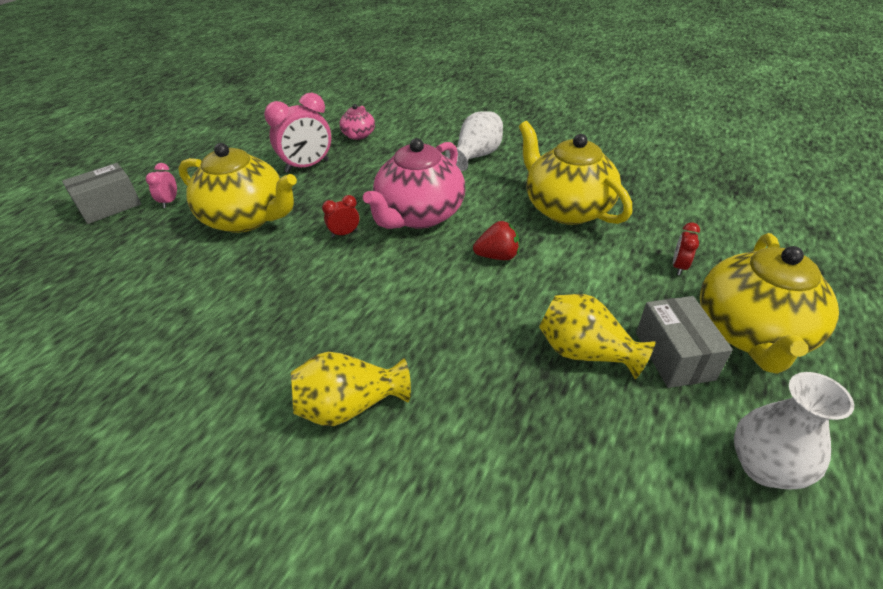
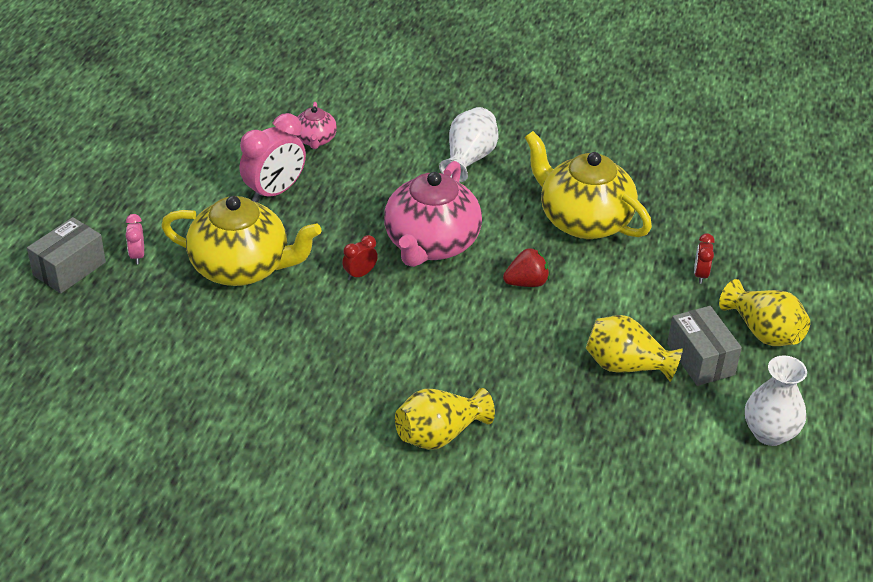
camera: 15 degrees left, 0 degrees up
yellow teapot [700,233,839,374] -> yellow vase [719,279,810,346]

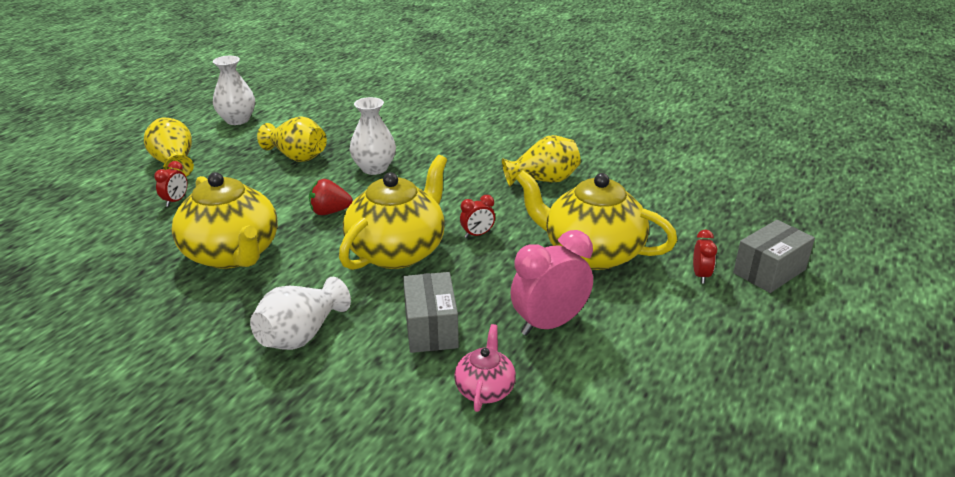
camera: 165 degrees left, 10 degrees down
pink clock [126,214,144,265] -> red clock [693,229,717,283]
pink teapot [384,161,482,267] -> yellow teapot [339,155,447,270]
yellow vase [395,388,495,450] -> yellow vase moved to [502,135,581,187]
grey box [667,306,742,386] -> grey box moved to [403,272,459,353]
none -> white vase [349,97,396,175]

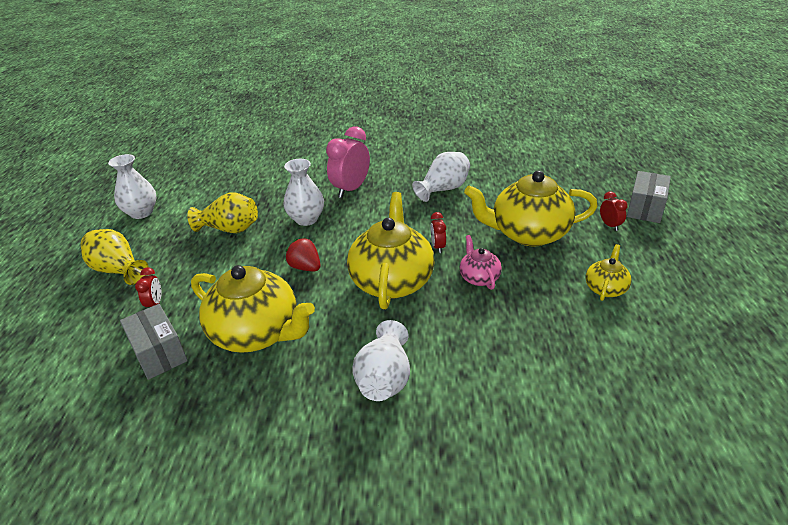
camera: 25 degrees left, 5 degrees up
red strawberry [309,179,353,215] -> red strawberry turned 75 degrees clockwise [286,238,321,271]
grey box [403,272,459,353] -> grey box moved to [120,304,188,380]
pink teapot [454,324,516,412] -> pink teapot moved to [460,235,502,290]
red clock [460,195,495,238] -> red clock turned 135 degrees clockwise [431,212,446,253]
yellow vase [502,135,581,187] -> white vase [412,152,470,202]
pink clock [510,230,593,336] -> pink clock moved to [326,126,370,198]
none -> yellow teapot [586,244,631,301]

